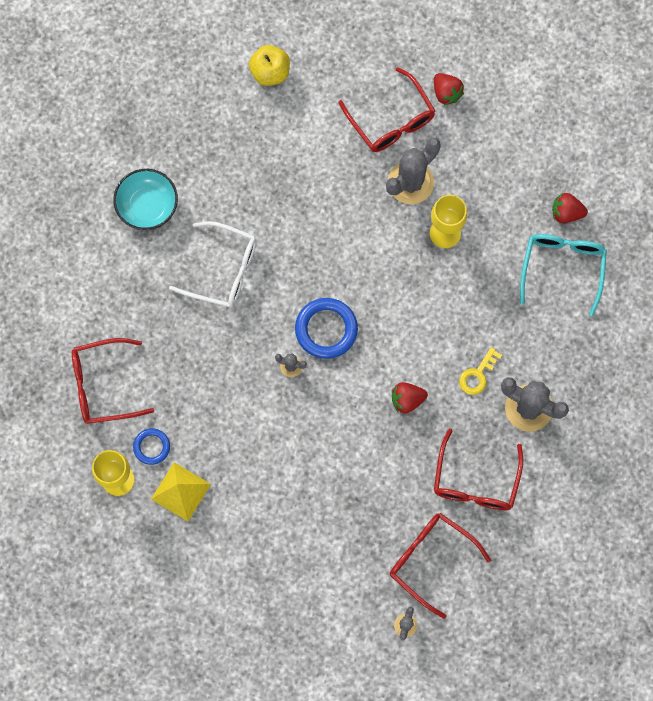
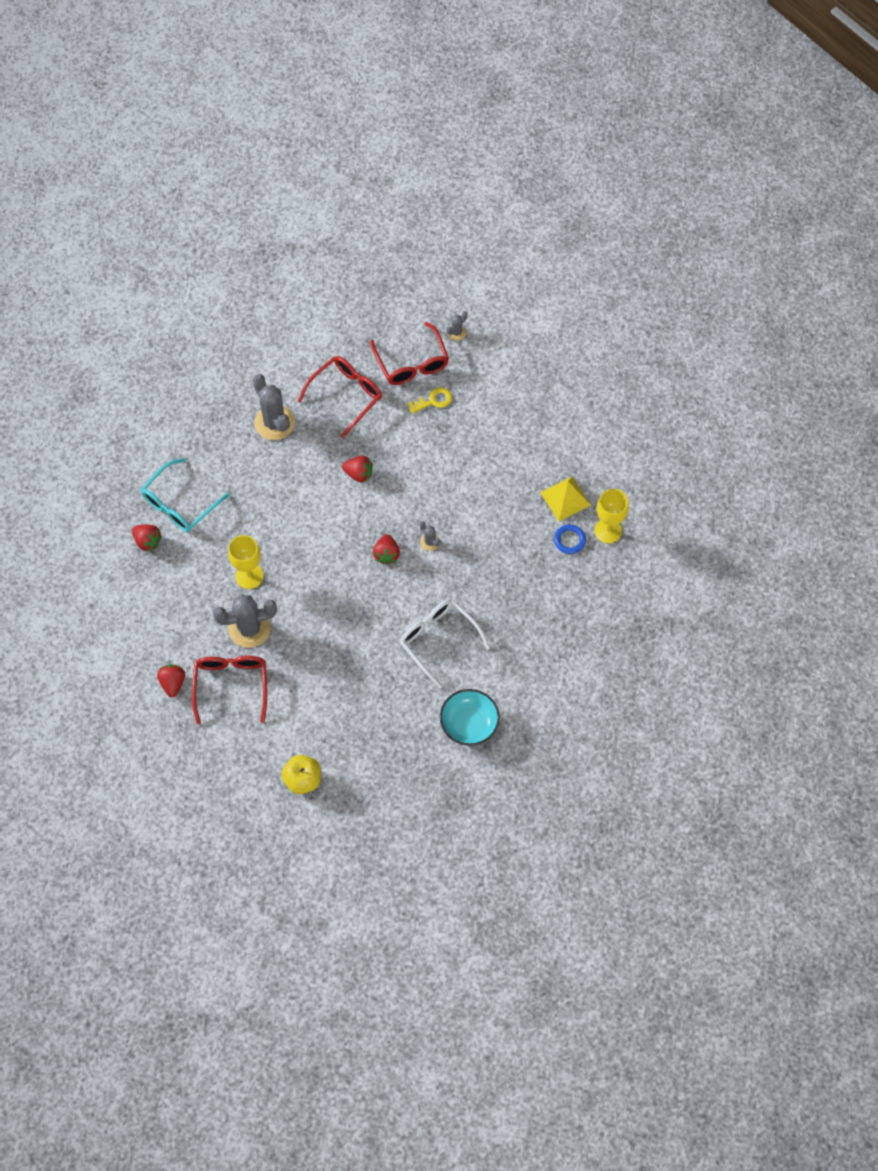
camera: 150 degrees left, 10 degrees down
red glasses [72,338,154,424] -> none
blue ring [295,298,358,359] -> red strawberry [373,534,400,565]
yellow key [459,347,502,395] -> yellow key moved to [407,387,452,413]

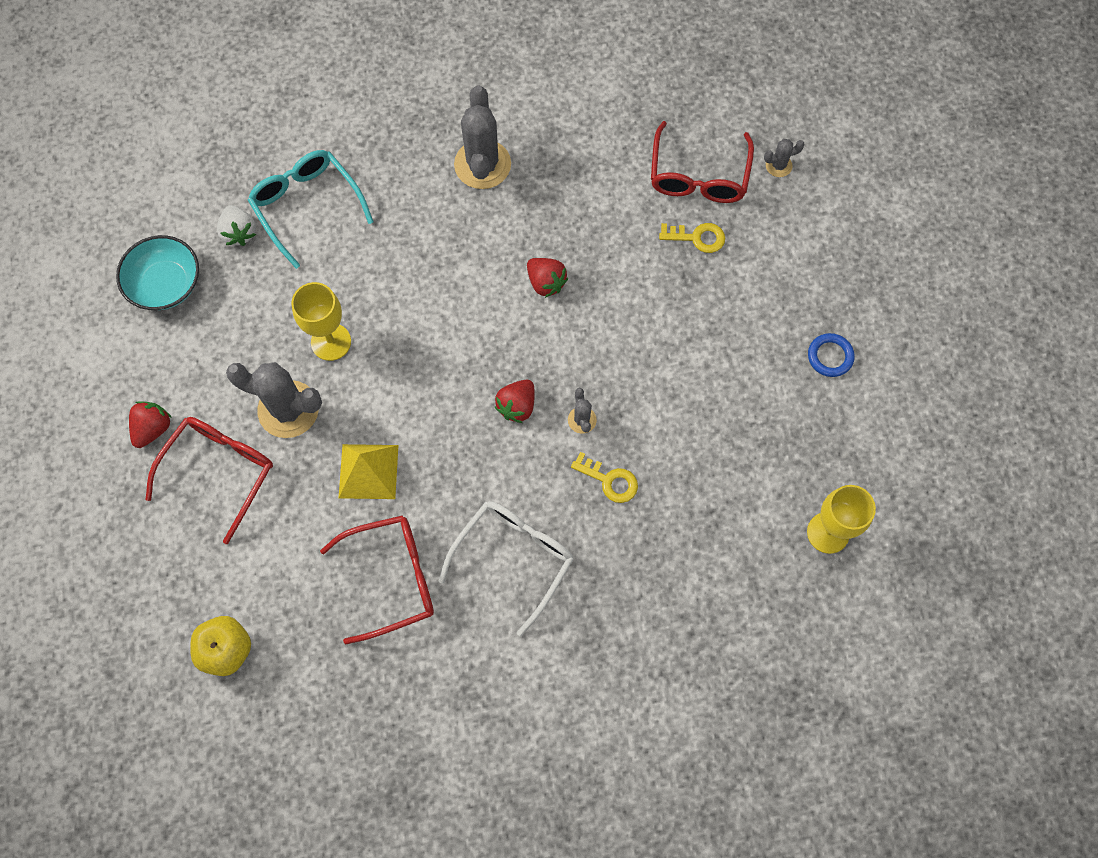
camera: 30 degrees right, 5 degrees up
red strawberry [132,524,162,552] -> white strawberry [217,205,256,246]
turquoise glasses [141,458,230,532] -> turquoise glasses turned 75 degrees clockwise [248,150,374,269]
red glasses [298,356,382,438] -> red glasses moved to [320,515,434,644]
white glasses [400,599,490,688] -> white glasses turned 45 degrees clockwise [439,501,574,636]
turquoise bowl [440,689,500,746] -> turquoise bowl moved to [116,235,199,310]
yellow pyramid [540,477,591,522] -> yellow pyramid moved to [339,444,398,499]
blue ring [554,524,586,554] -> blue ring moved to [808,333,855,377]
none -> yellow key [571,452,638,503]

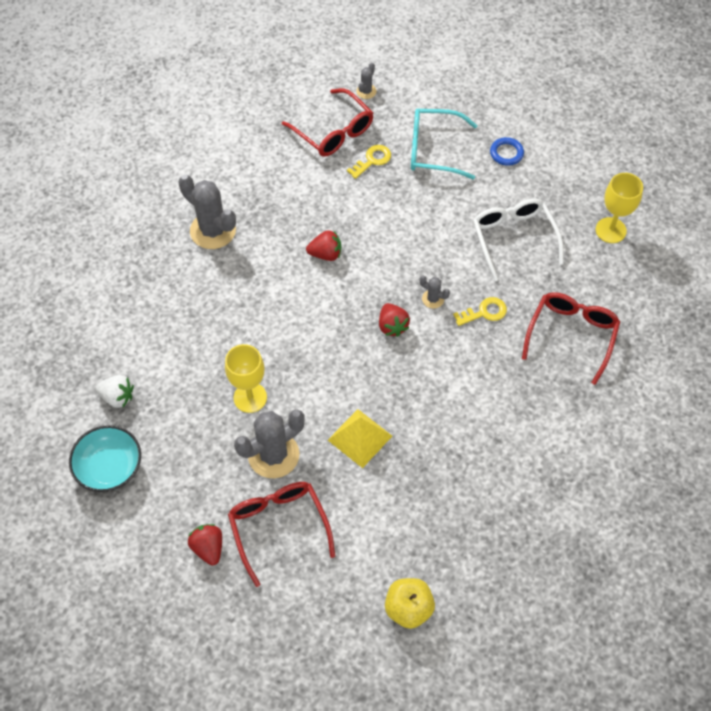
camera: 50 degrees left, 10 degrees down
turquoise glasses [248,150,374,269] -> turquoise glasses moved to [411,109,478,179]
red glasses [320,515,434,644] -> red glasses moved to [522,292,620,385]
white glasses [439,501,574,636] -> white glasses moved to [473,198,564,281]

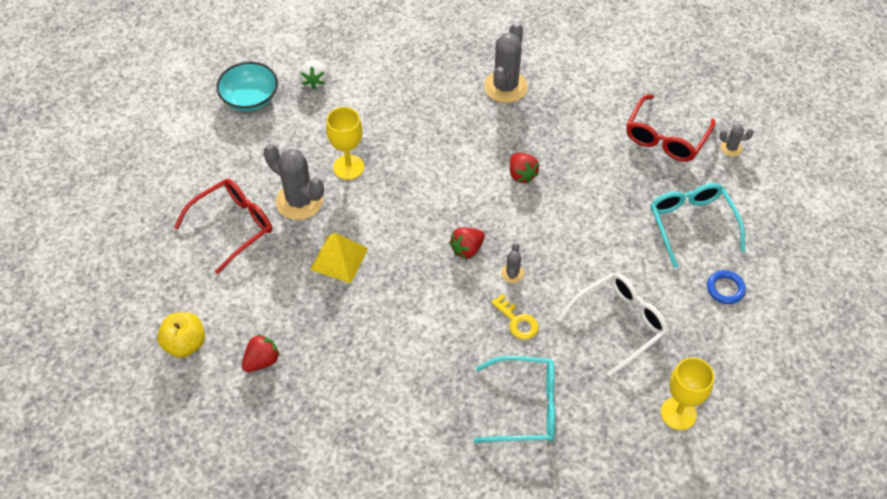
camera: 70 degrees right, 5 degrees down
red strawberry [188,524,222,565] -> red strawberry moved to [242,334,280,372]
yellow key [347,145,391,179] -> none
red glasses [522,292,620,385] -> turquoise glasses [473,356,555,443]

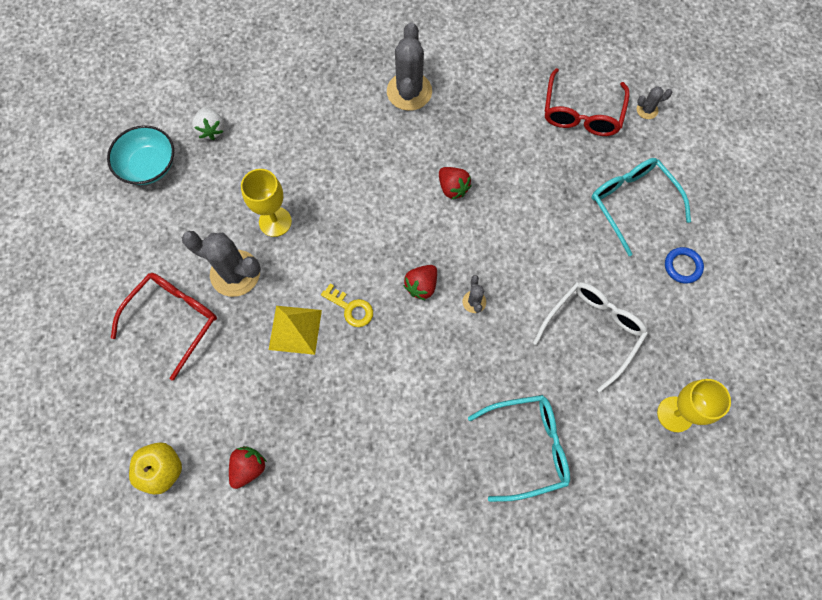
camera: 15 degrees left, 15 degrees up
yellow key [491,294,539,340] -> yellow key moved to [321,284,373,327]

